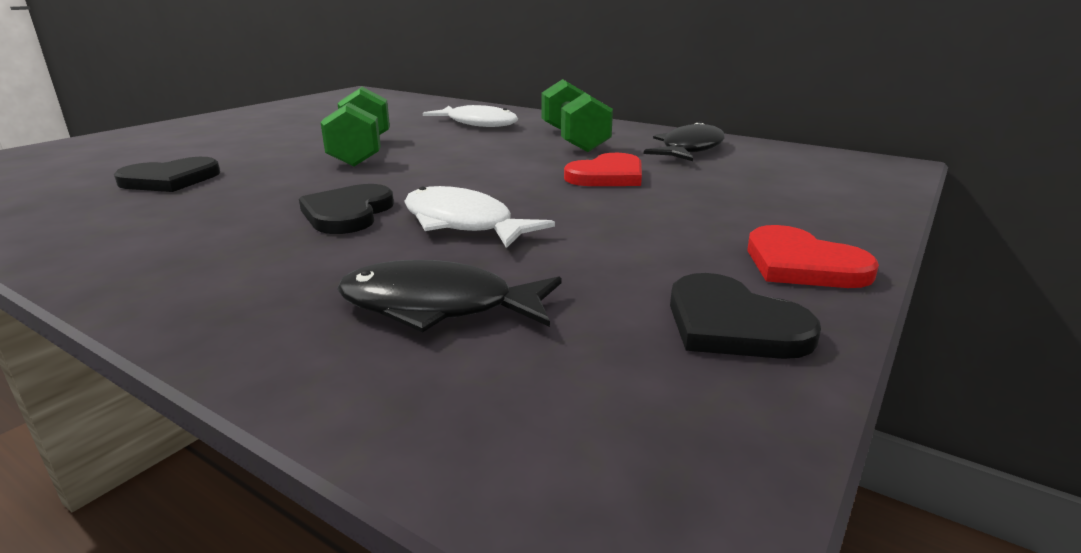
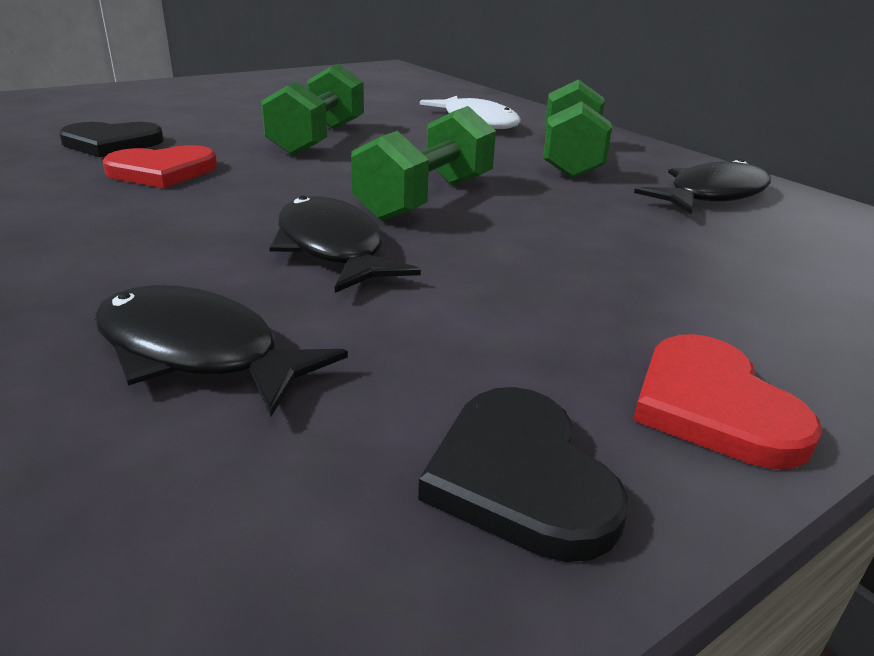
camera: 20 degrees right, 5 degrees up
black heart [299,184,394,234] -> none
white fish [404,186,555,248] -> black fish [269,195,421,293]
red heart [564,153,642,186] -> red heart moved to [102,145,217,188]
none -> green dumbbell [351,106,496,221]

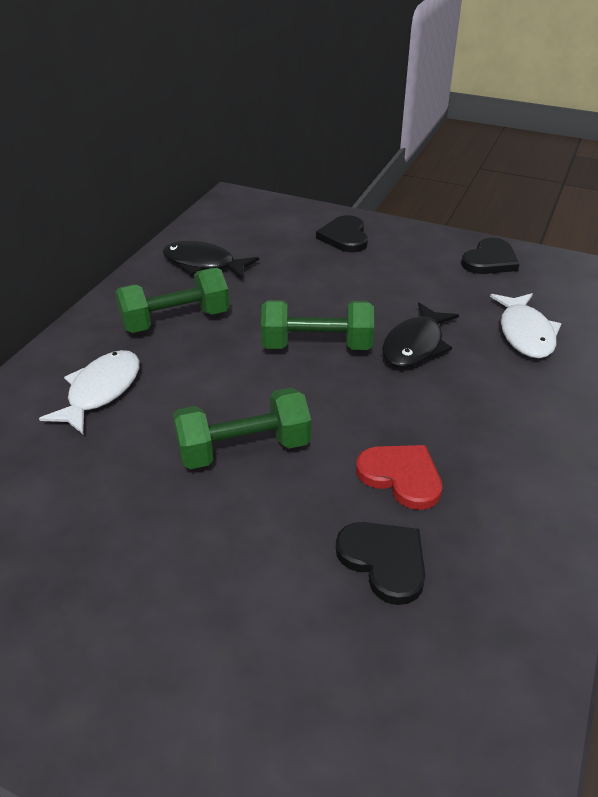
camera: 120 degrees left, 10 degrees up
black fish [94,285,348,416] -> white fish [490,293,561,358]
red heart [633,334,822,469] -> none
none -> black heart [316,215,368,252]

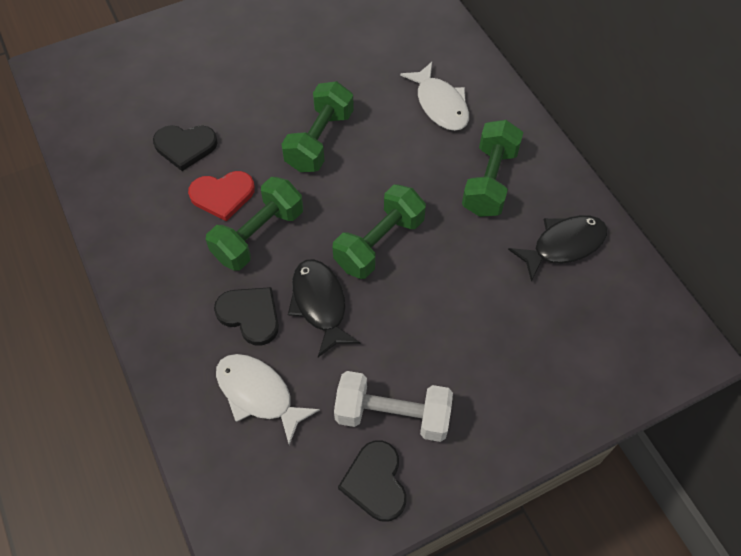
camera: 130 degrees right, 20 degrees up
black heart [316,215,368,252] -> black heart moved to [214,287,279,346]
none -> green dumbbell [206,177,303,271]
none -> white dumbbell [334,371,453,442]

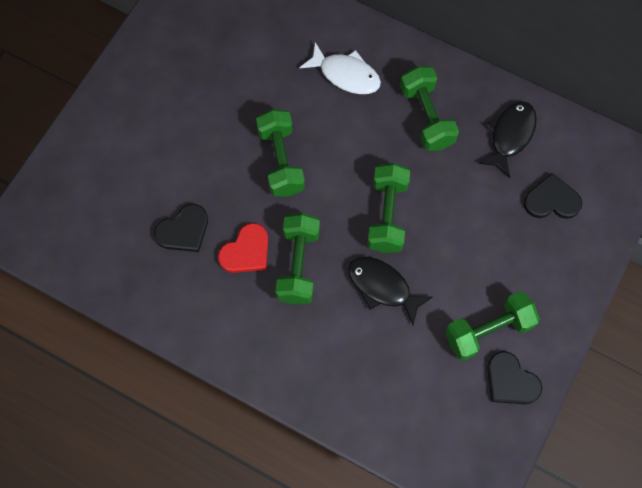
camera: 35 degrees left, 10 degrees up
black heart [214,287,279,346] -> black heart moved to [524,173,582,219]
white fish [216,354,320,445] -> none
white dumbbell [334,371,453,442] -> green dumbbell [445,291,540,361]

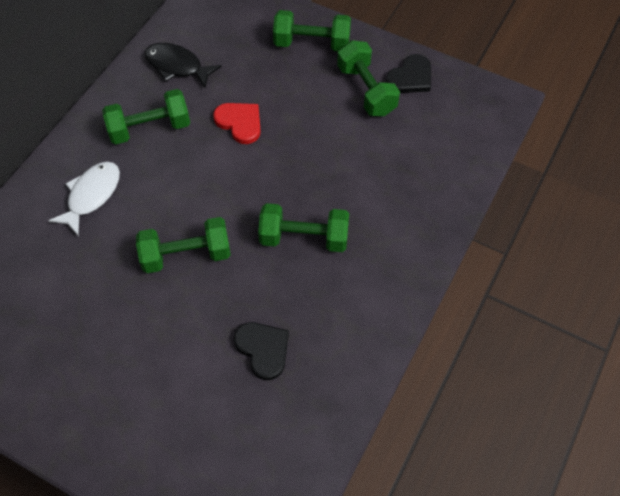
camera: 90 degrees left, 10 degrees down
red heart [218,223,268,273] -> red heart moved to [213,103,261,144]
black fish [348,256,433,325] -> none
green dumbbell [367,163,410,253] -> green dumbbell moved to [273,10,351,51]
black heart [524,173,582,219] -> none

